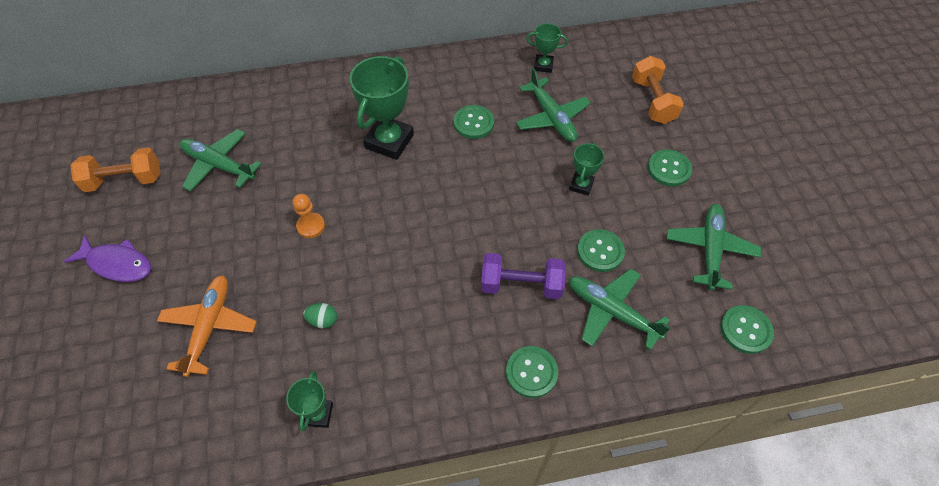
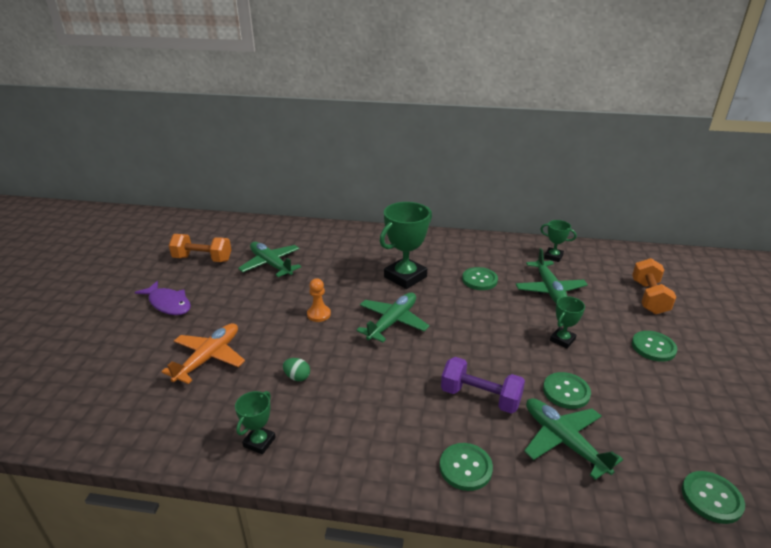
camera: 20 degrees right, 25 degrees down
green plane [667,204,761,290] -> green plane moved to [356,292,429,342]

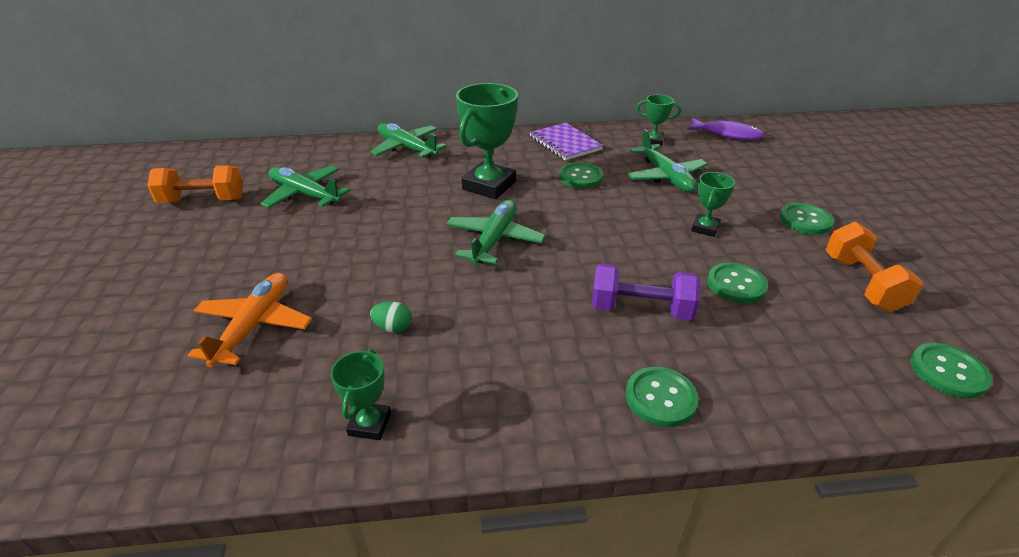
camera: 15 degrees left, 5 degrees up
purple fish [135,281,191,315] -> purple fish moved to [686,118,765,140]
orange pawn [307,278,331,322] -> none
green plane [524,398,623,480] -> green plane moved to [370,123,447,159]
orange dumbbell [632,258,676,315] -> orange dumbbell moved to [826,222,923,312]
none -> purple notebook [530,123,603,161]

